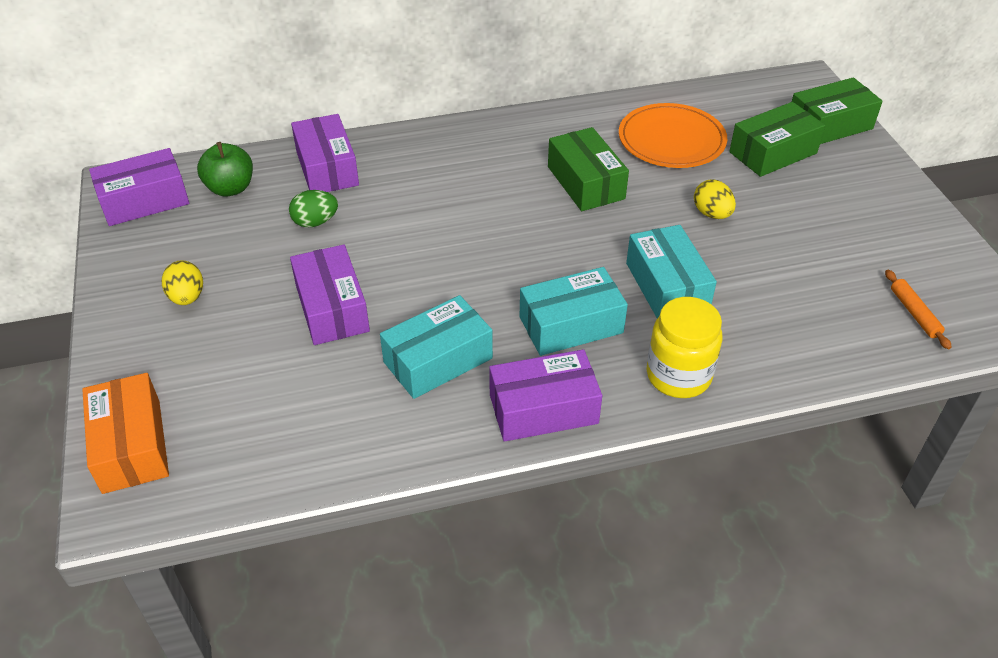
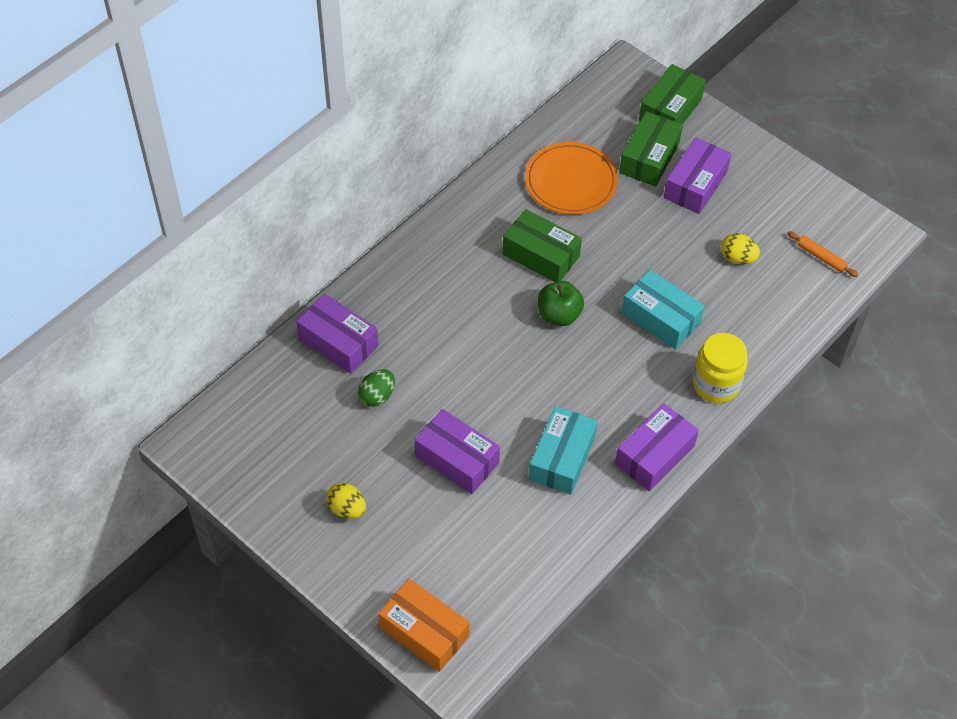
camera: 35 degrees left, 10 degrees up
purple box [89,148,189,226] -> purple box moved to [664,137,731,214]
green apple [197,142,253,197] -> green apple moved to [538,281,584,326]
turquoise box [520,267,628,356] -> none
yellow egg [694,179,736,219] -> yellow egg moved to [721,233,760,264]

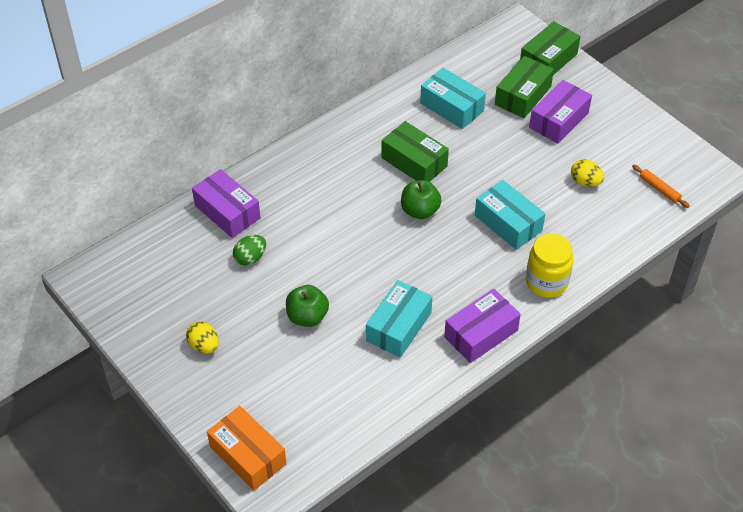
camera: 10 degrees right, 5 degrees down
purple box [415,409,500,494] -> green apple [286,285,329,327]
orange plate [525,142,618,215] -> turquoise box [420,68,486,129]

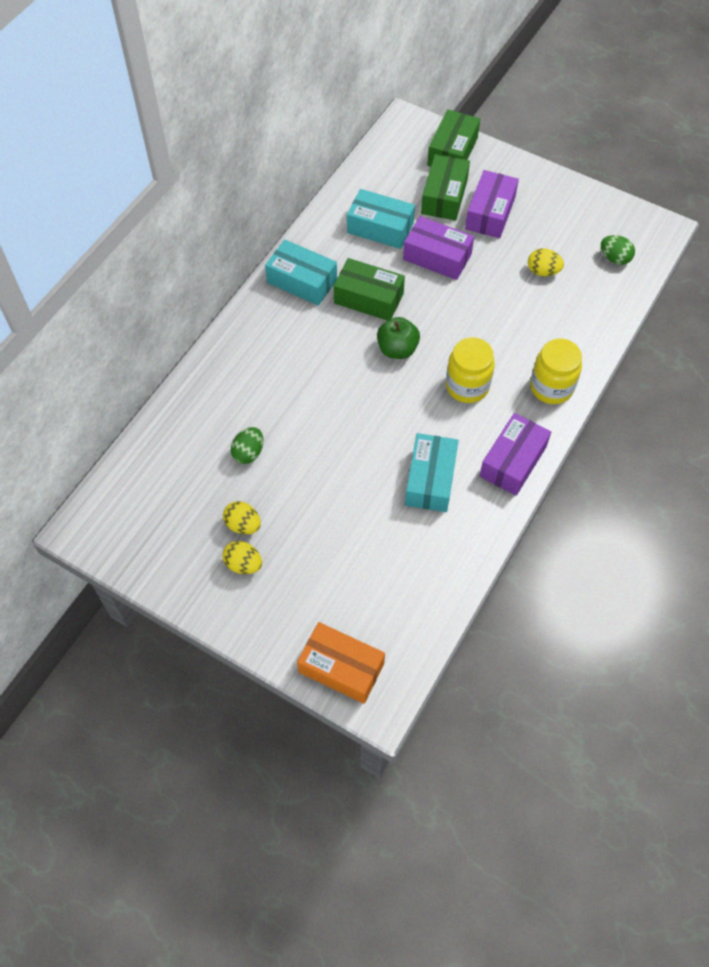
camera: 20 degrees left, 10 degrees up
purple box [192,169,261,238] -> purple box moved to [403,216,474,280]
green apple [286,285,329,327] -> none
turquoise box [475,180,545,250] -> turquoise box moved to [265,239,337,306]
orange rolling pin [632,165,690,208] -> green egg [601,235,635,265]
none -> yellow egg [223,501,261,534]
none -> yellow jar [446,337,495,403]

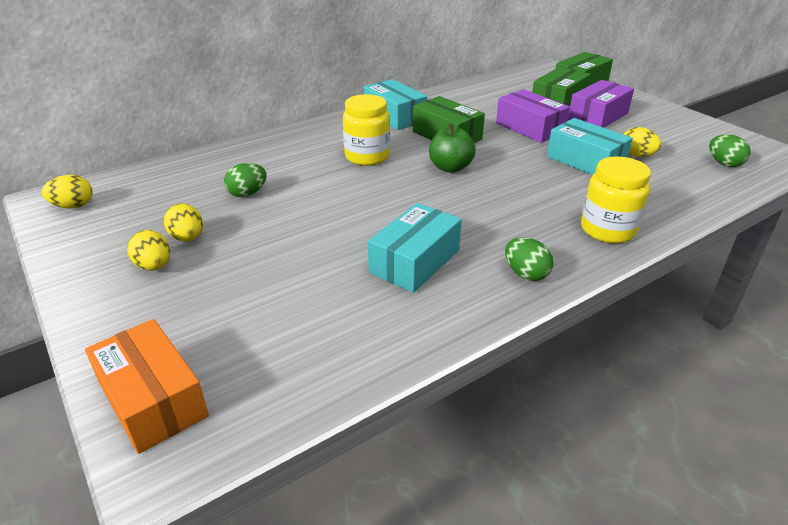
camera: 25 degrees right, 25 degrees down
turquoise box [347,189,415,249] -> turquoise box moved to [547,118,633,175]
yellow jar [446,337,495,403] -> yellow jar moved to [343,94,390,166]
purple box [480,413,551,496] -> green egg [505,237,554,281]
none -> yellow egg [42,175,92,209]

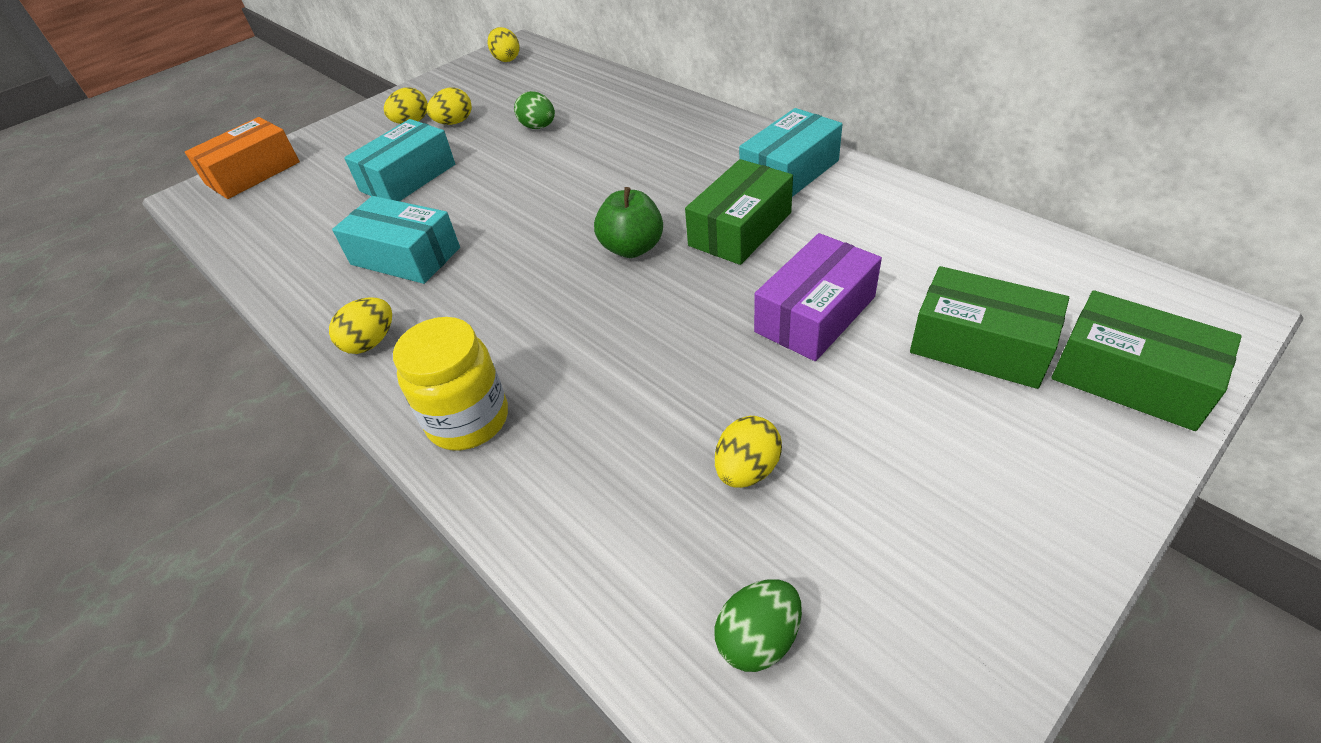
camera: 85 degrees right, 10 degrees up
yellow jar [343,94,390,166] -> none
green egg [505,237,554,281] -> yellow egg [329,297,392,354]
turquoise box [547,118,633,175] -> turquoise box moved to [344,119,455,201]
purple box [568,80,634,128] -> none

